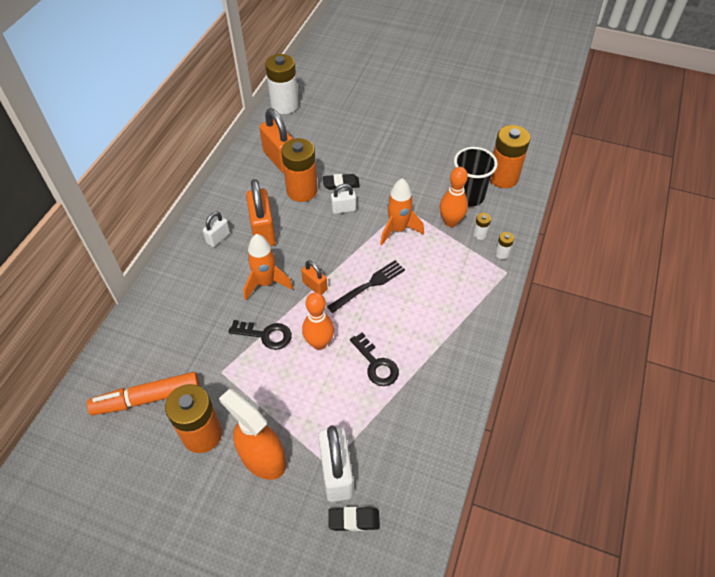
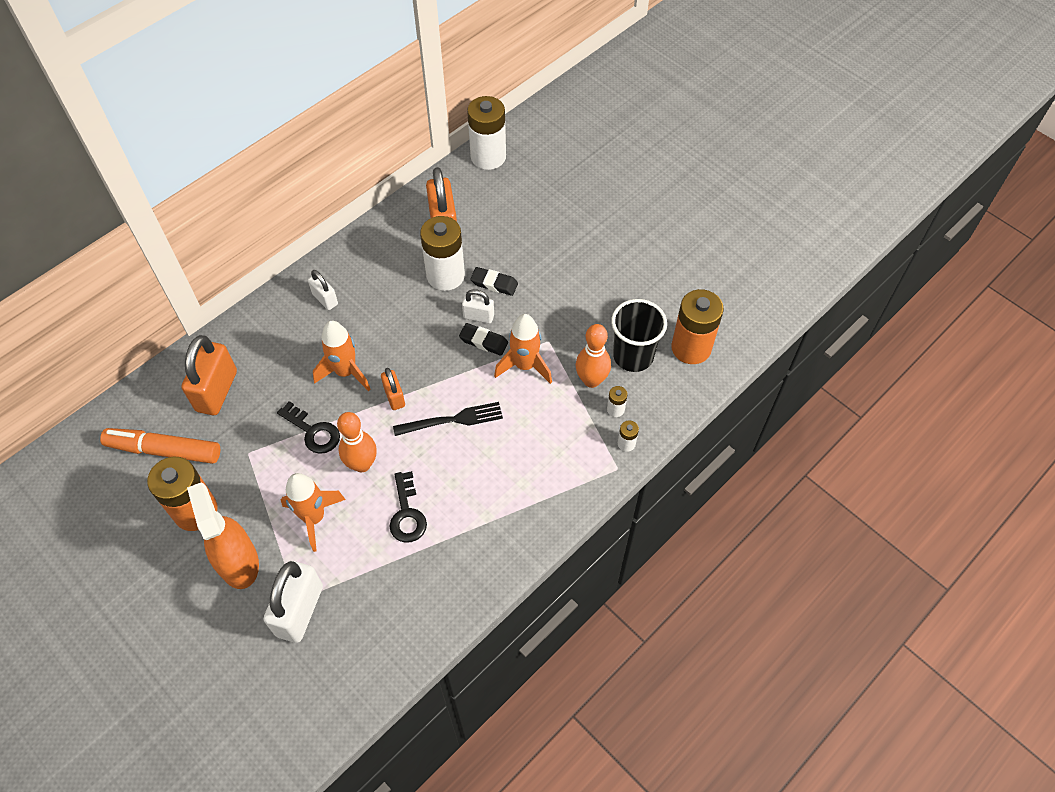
camera: 25 degrees right, 5 degrees up
white padlock [203,212,230,247] -> white padlock turned 75 degrees clockwise [308,270,338,310]
orange padlock [246,179,276,246] -> orange padlock moved to [181,335,237,415]
orange battery [281,138,317,202] -> white battery [420,216,465,291]
black eraser [328,507,380,531] -> black eraser moved to [459,323,508,356]
none -> orange rocket [281,473,346,552]

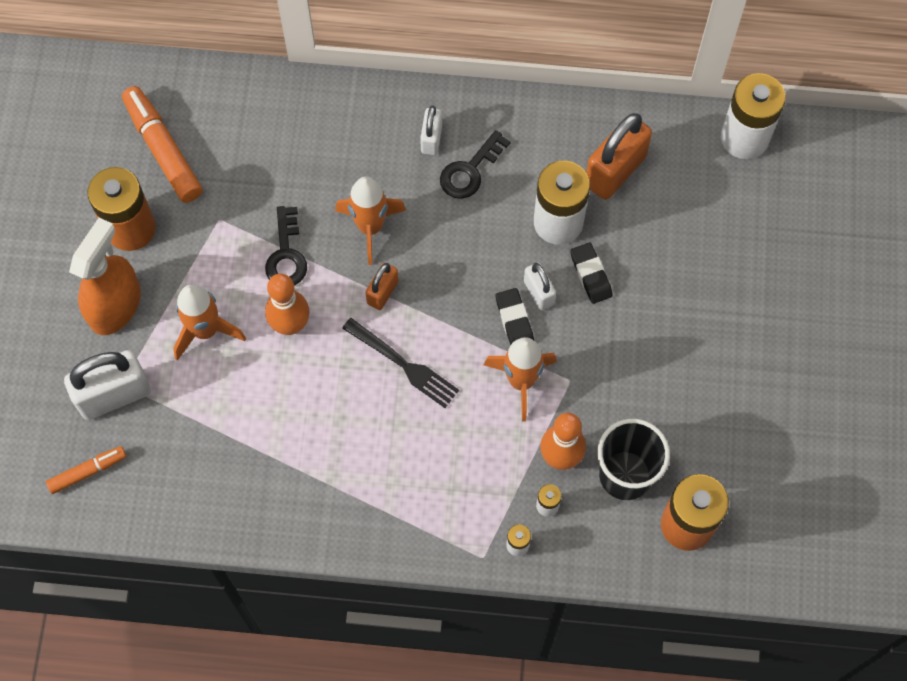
camera: 50 degrees right, 10 degrees up
orange padlock [181,335,237,415] -> none
black key [390,471,427,543] -> black key moved to [440,130,510,199]
none -> orange marker [46,446,126,494]

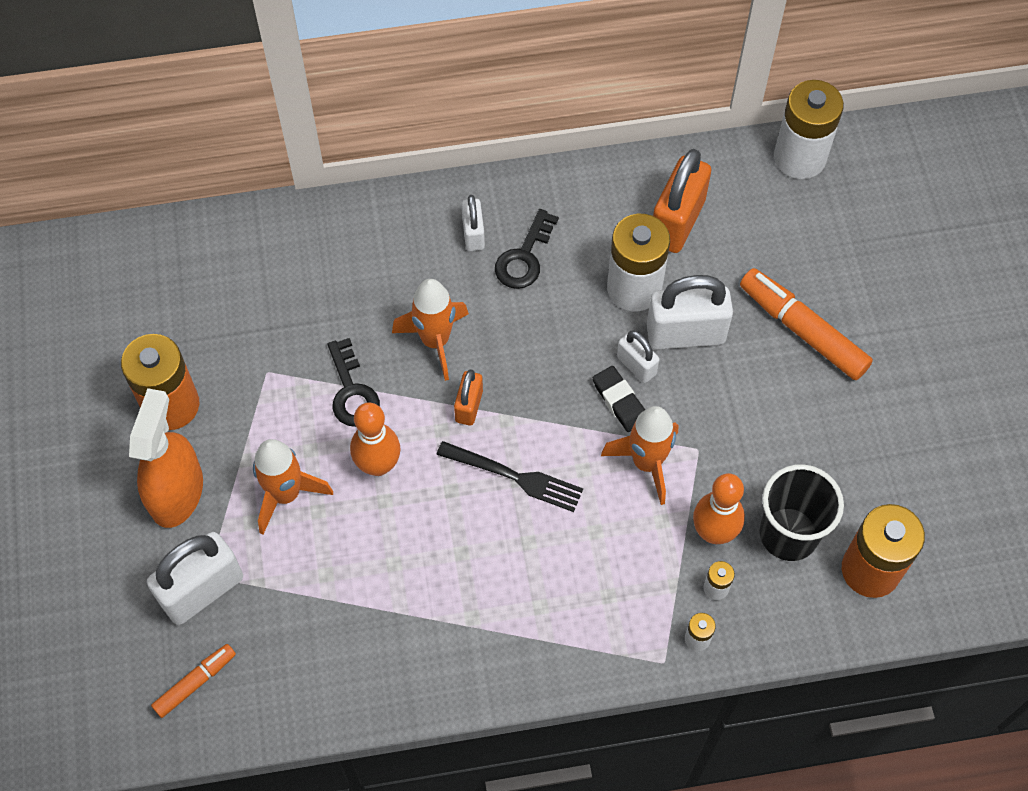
camera: 15 degrees left, 5 degrees down
orange marker [122,86,203,203] -> orange marker moved to [740,268,873,380]
black eraser [570,243,613,304] -> white padlock [647,275,733,350]

